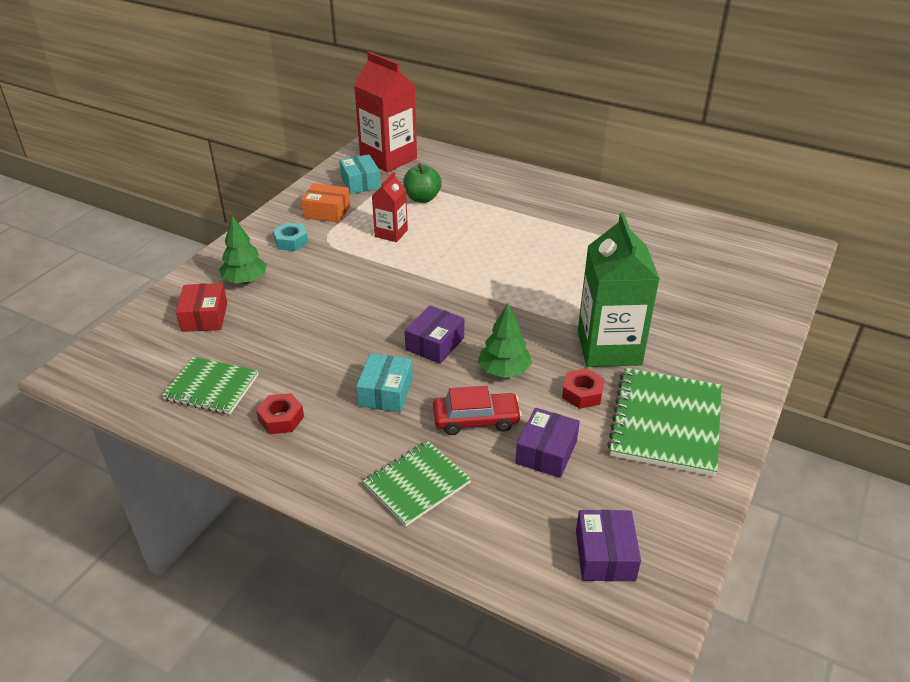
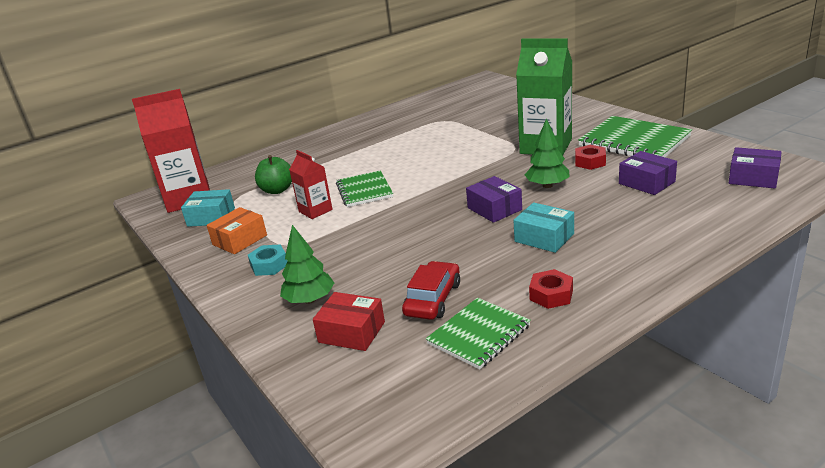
camera: 60 degrees left, 10 degrees down
green notebook [363,441,471,526] -> green notebook moved to [336,170,393,207]
red car [433,386,522,435] -> red car moved to [402,261,460,320]

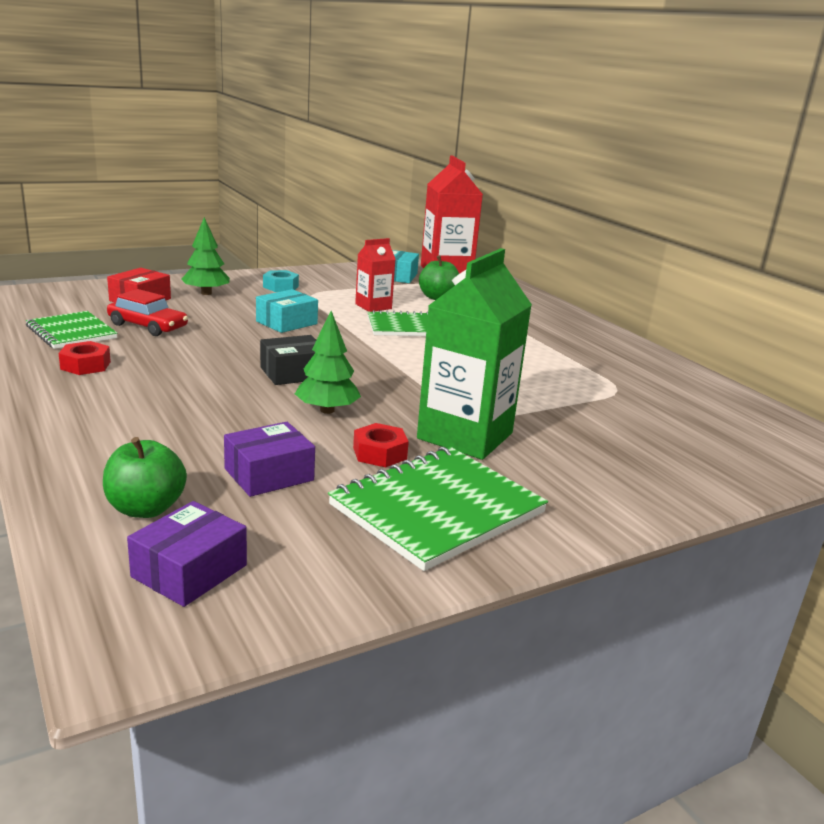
camera: 90 degrees right, 5 degrees down
orange box [207,207,267,254] -> none
purple box [466,176,522,223] -> black box [260,335,316,385]
turquoise box [513,202,574,253] -> turquoise box moved to [256,289,318,333]
none -> green apple [103,437,187,518]

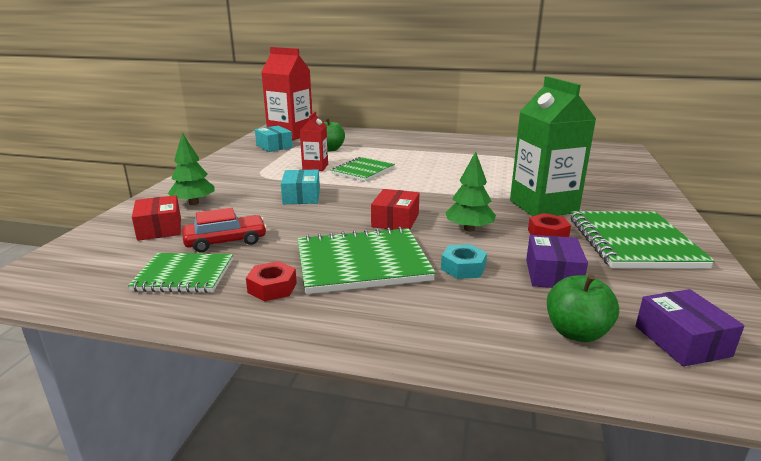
camera: 45 degrees left, 0 degrees up
black box [260,335,316,385] -> red box [371,189,419,230]
turquoise nut [263,270,299,292] -> turquoise nut moved to [441,244,487,279]
none -> green notebook [297,226,436,294]

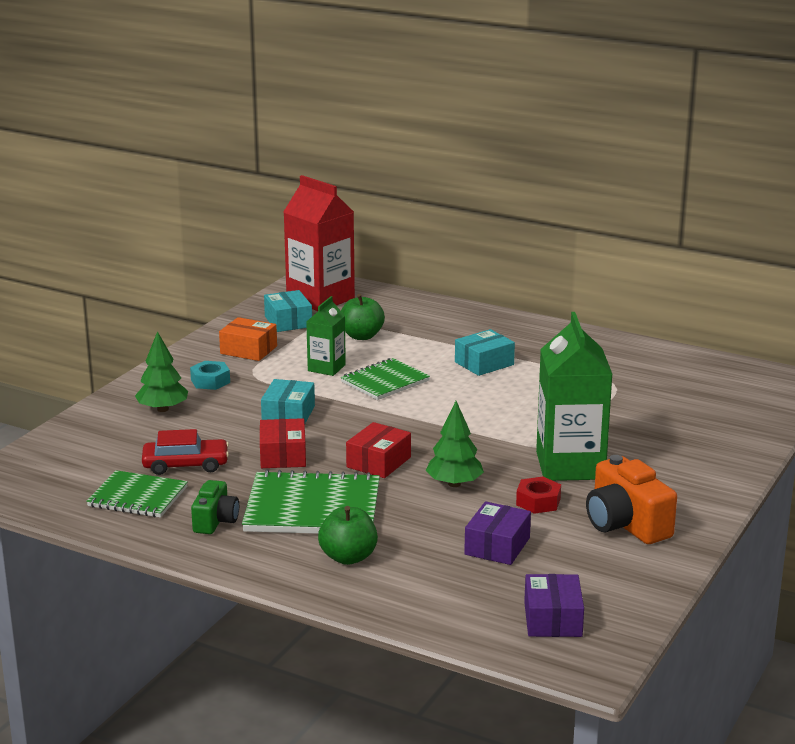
camera: 15 degrees right, 0 degrees up
red box [132,195,181,241] -> red box moved to [260,418,306,468]
red nut [246,261,297,302] -> green camera [191,480,239,534]
red carton [300,111,328,171] -> green carton [306,296,346,376]
turquoise nut [441,244,487,279] -> turquoise nut moved to [190,361,230,390]
green apple [547,274,619,342] -> green apple moved to [318,506,378,565]
green notebook [571,211,715,268] -> orange camera [586,455,677,544]
none -> orange box [219,317,277,361]
none -> turquoise box [455,329,515,376]

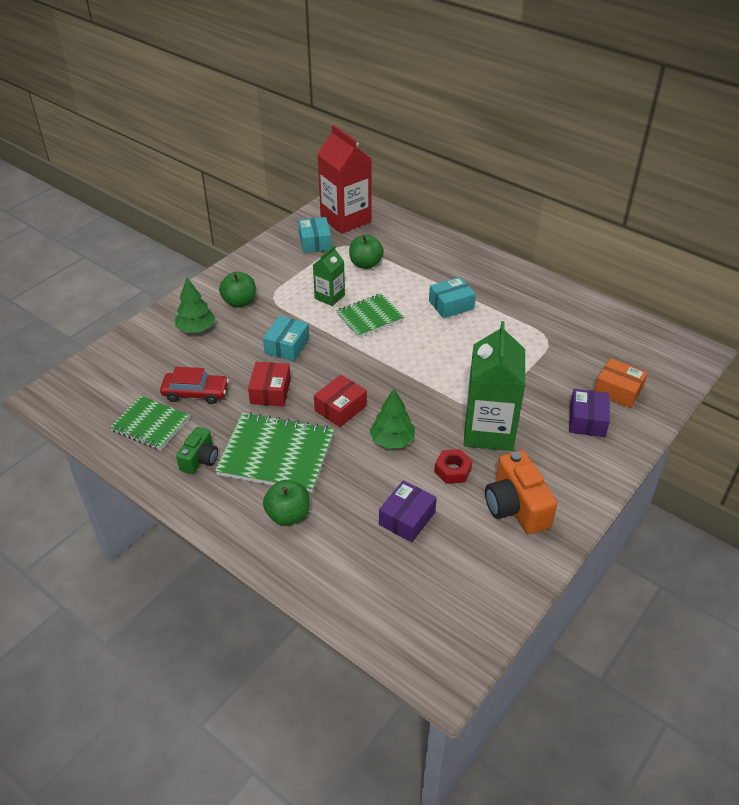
camera: 10 degrees right, 20 degrees up
turquoise nut [190,361,230,390] -> green apple [219,272,256,308]
orange box [219,317,277,361] -> orange box moved to [594,358,648,408]
purple box [524,574,584,637] -> purple box moved to [569,389,610,437]

